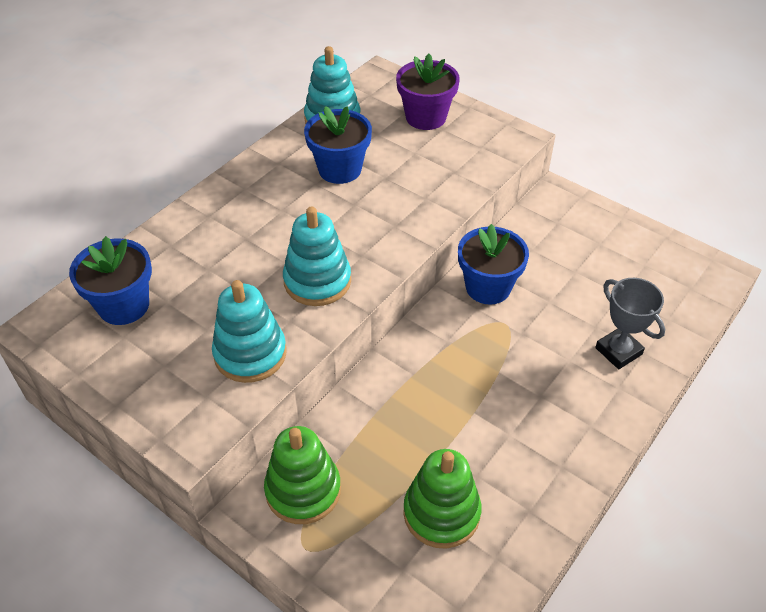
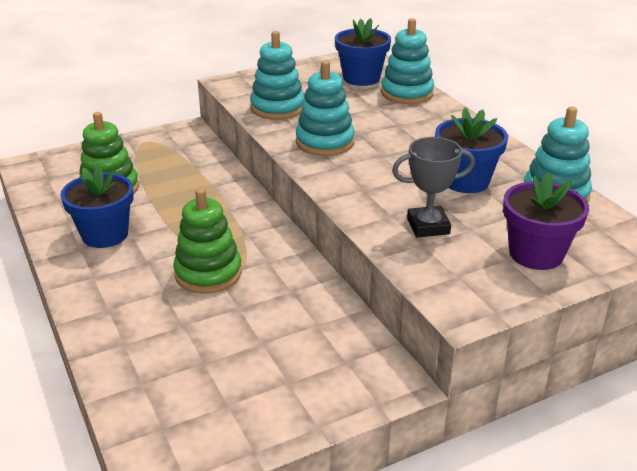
camera: 115 degrees right, 15 degrees down
green stacking toy [264,426,341,524] -> green stacking toy moved to [173,188,242,294]
blue flower pot [458,224,529,305] -> blue flower pot moved to [60,164,134,248]
grey trophy [595,278,665,369] -> grey trophy moved to [392,137,475,237]
none -> turquoise stacking toy [381,18,434,104]

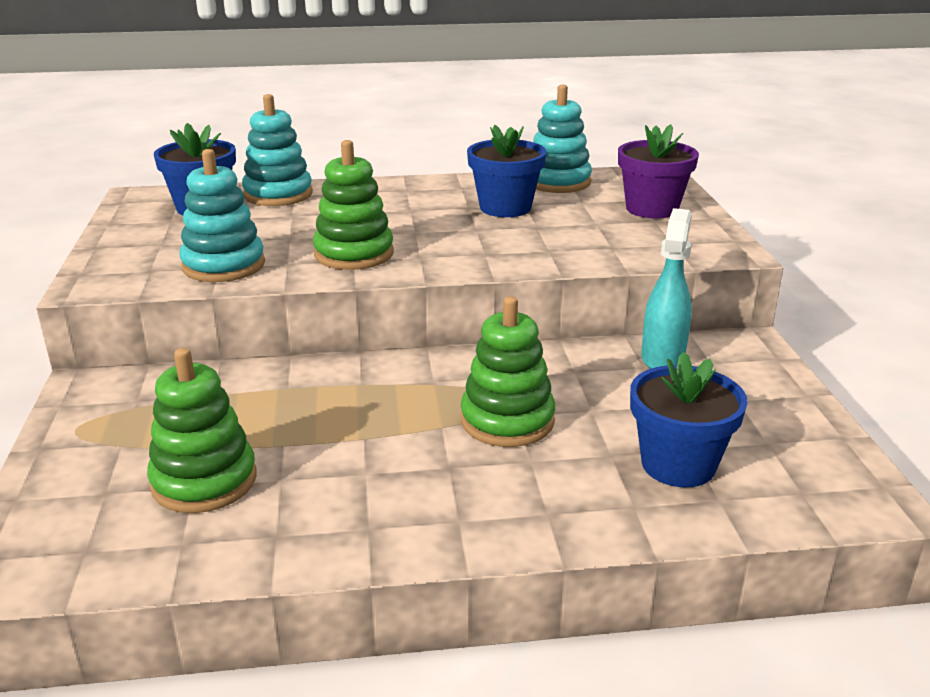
camera: 70 degrees left, 5 degrees down
blue flower pot [60,164,134,248] -> blue flower pot moved to [630,352,748,487]
turquoise stacking toy [296,61,355,156] -> green stacking toy [313,140,394,270]
grey trophy [392,137,475,237] -> none
none -> turquoise spray bottle [641,208,692,369]

